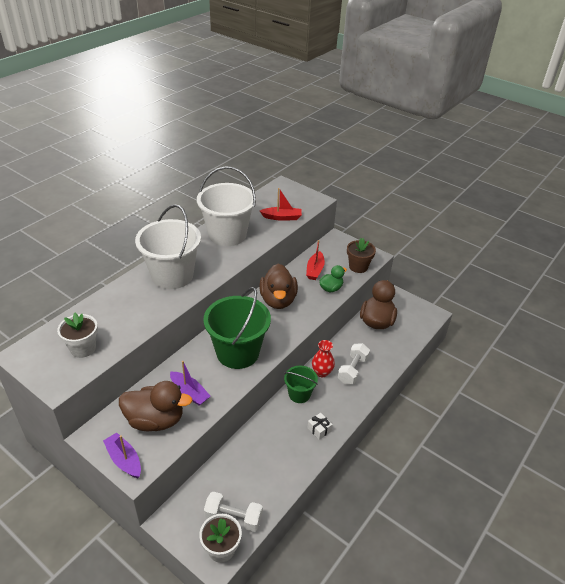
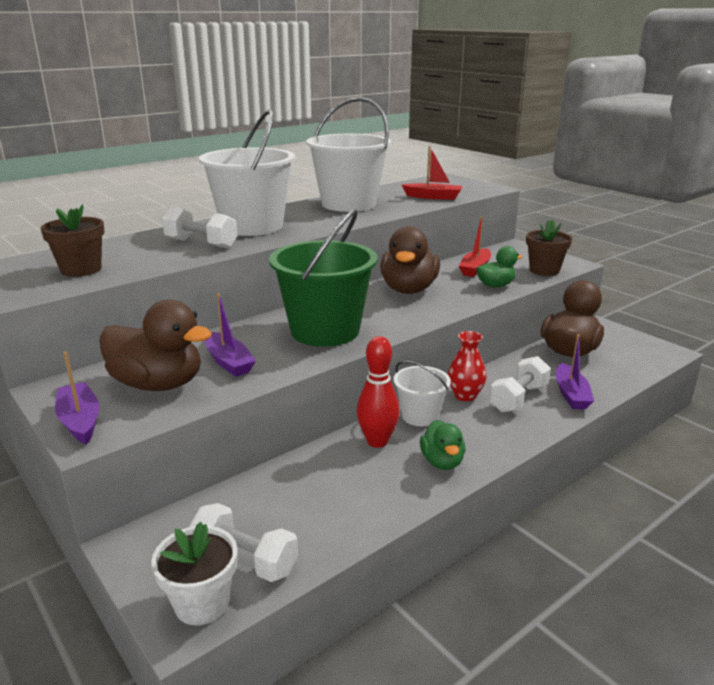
camera: 15 degrees right, 15 degrees down
white flower pot [57,313,98,358] -> brown flower pot [40,204,105,277]
green bucket [284,366,318,403] -> white bucket [393,361,451,426]
white gift [307,413,333,440] -> green duck [420,420,465,470]
none -> white dumbbell [162,207,238,249]
none -> red bowling pin [357,336,400,448]
none -> purple boat [556,334,594,409]

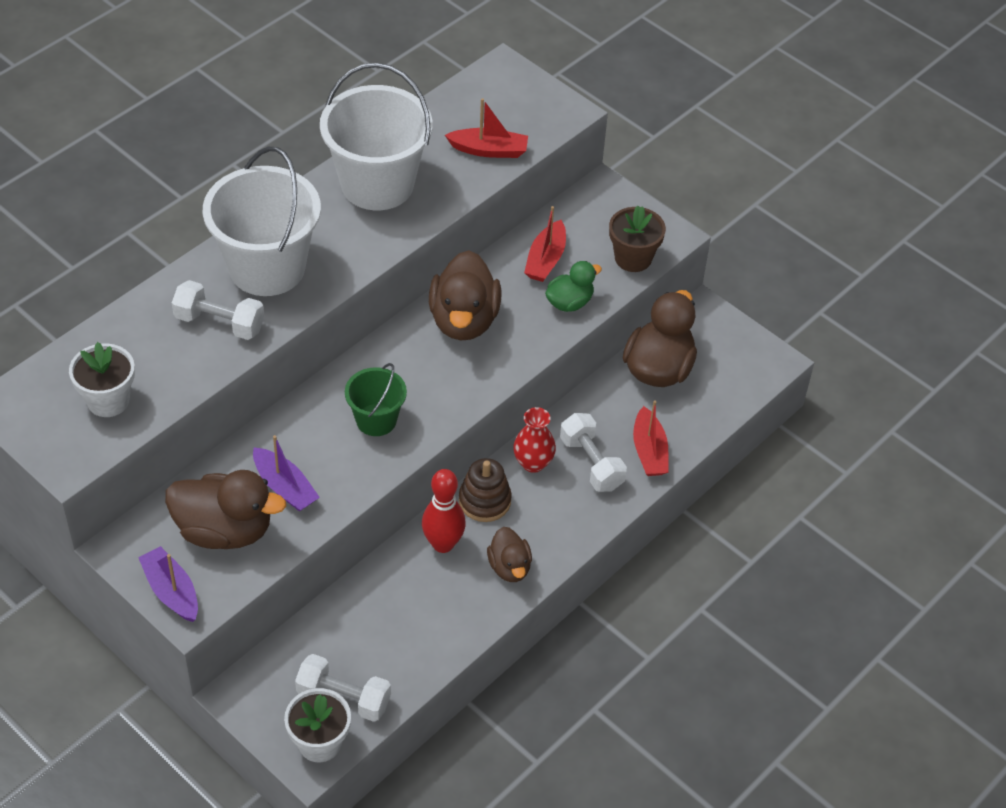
camera: 10 degrees left, 25 degrees up
brown flower pot [40,204,105,277] -> white flower pot [69,342,135,417]
green bucket [269,209,377,347] -> green bucket [345,363,407,436], size x0.53
white bucket [393,361,451,426] -> brown stacking toy [459,458,512,522]
green duck [420,420,465,470] -> brown duck [487,527,532,582]
white dumbbell [490,356,551,413] -> white dumbbell turned 60 degrees counterclockwise [560,413,627,492]
purple boat [556,334,594,409] -> red boat [633,400,669,476]

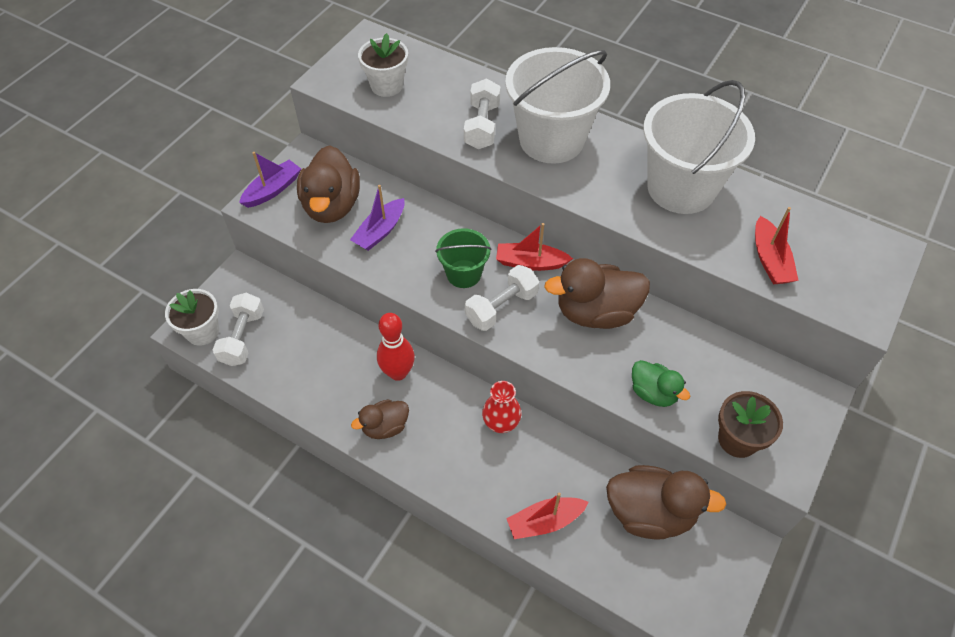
camera: 80 degrees right, 5 degrees up
brown stacking toy [459,458,512,522] -> none
red boat [524,206,566,282] -> red boat moved to [496,223,573,271]
white dumbbell [560,413,627,492] -> white dumbbell moved to [465,265,539,331]

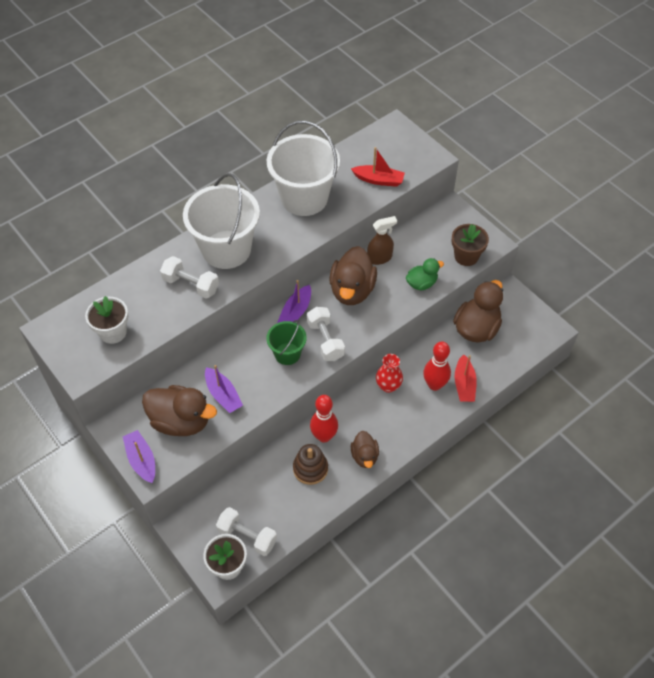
camera: 70 degrees left, 0 degrees up
red boat [496,223,573,271] -> purple boat [277,280,311,323]
none -> brown stacking toy [293,444,328,485]
none -> brown spray bottle [367,216,397,265]
none -> red bowling pin [423,341,451,391]

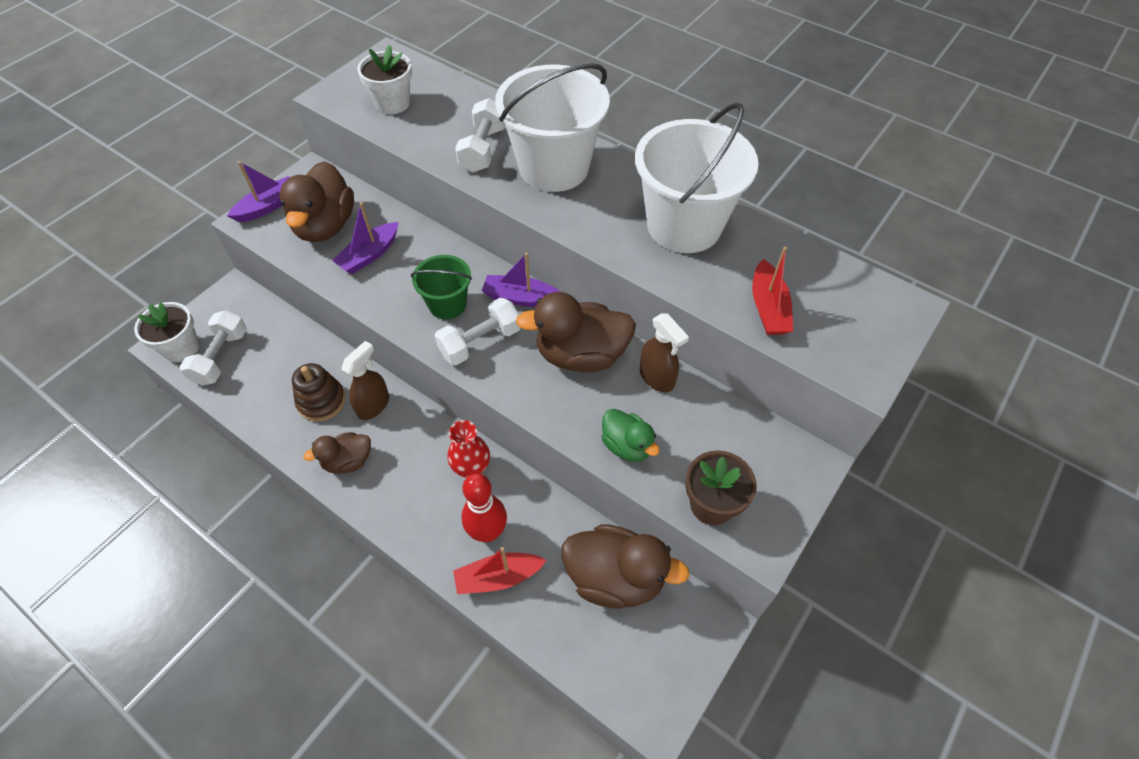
camera: 75 degrees right, 0 degrees up
red bowling pin [310,395,338,442] -> brown spray bottle [341,341,389,420]

